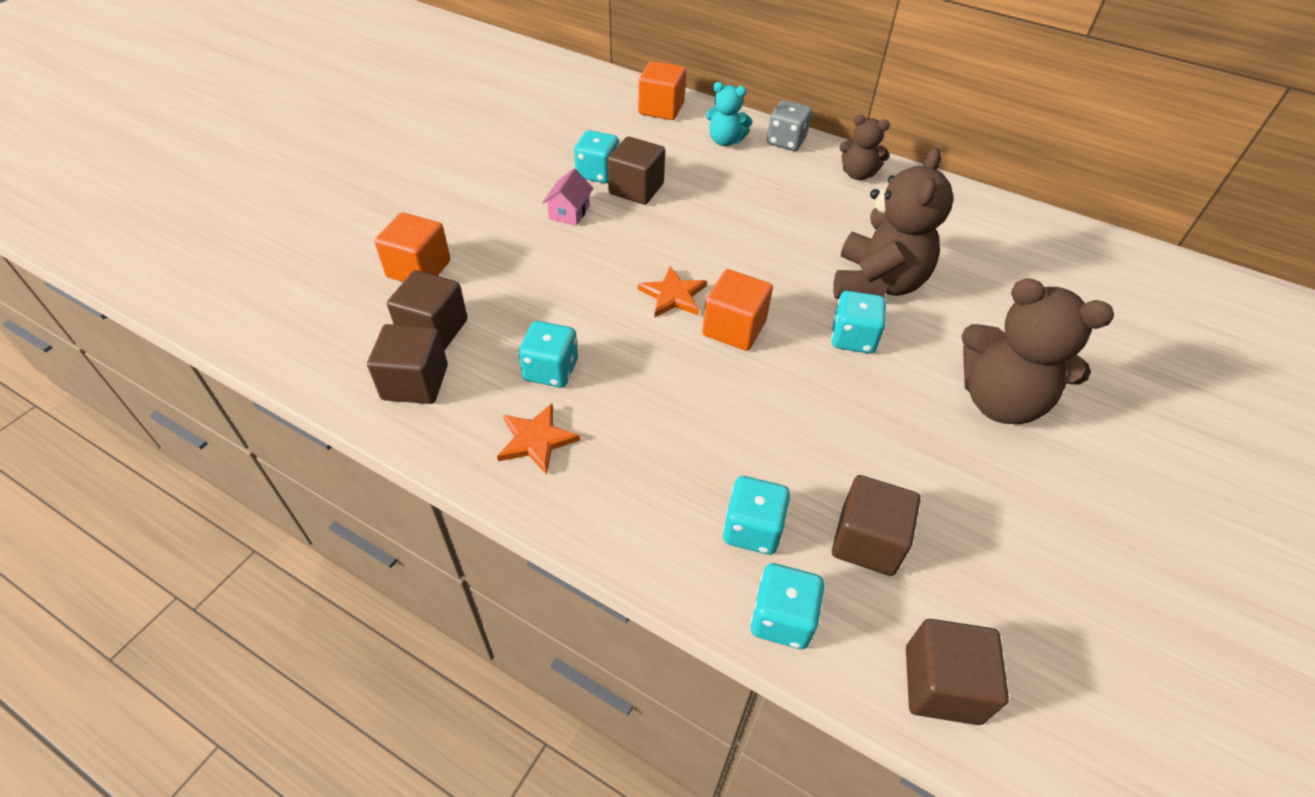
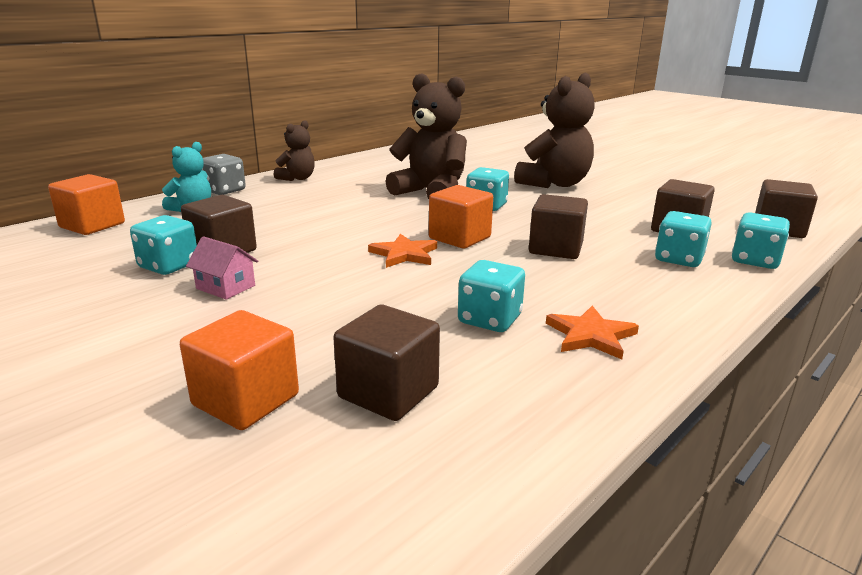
camera: 75 degrees left, 25 degrees down
brown cube [367,324,448,404] -> brown cube moved to [529,194,588,259]

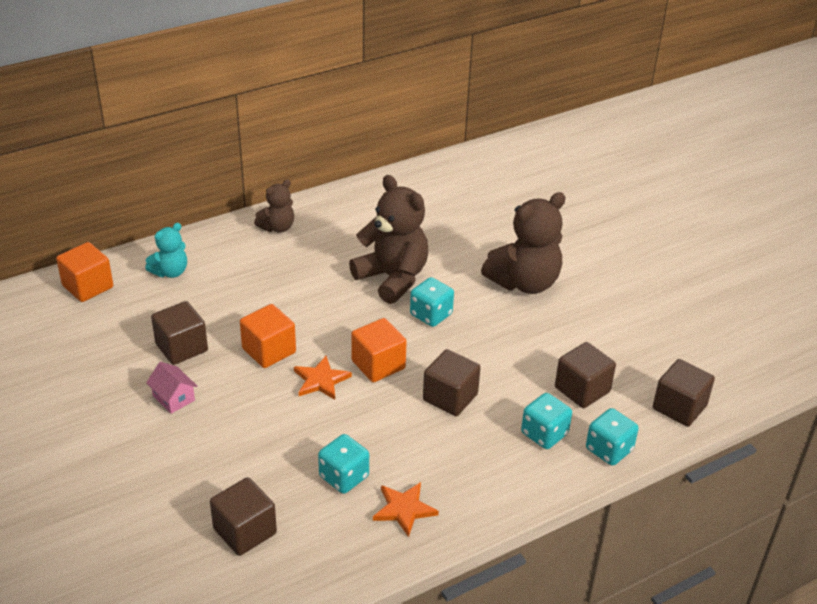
camera: 15 degrees right, 15 degrees up
turquoise dice [130,215,197,275] -> none
orange cube [180,310,299,430] -> orange cube moved to [240,304,296,368]
grey dice [202,154,246,195] -> none

